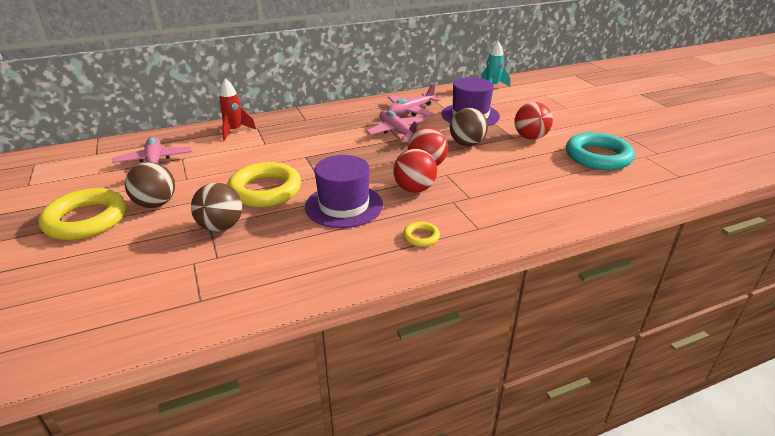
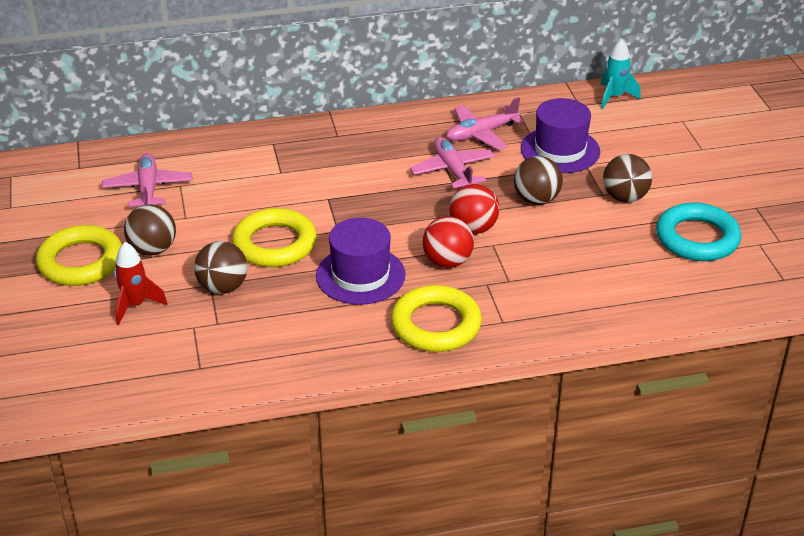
camera: 10 degrees right, 5 degrees up
red rocket [219,78,256,141] -> red rocket moved to [114,242,167,325]
yellow ring [403,222,440,247] -> yellow ring [391,285,482,352], size x2.24
red ball [515,102,553,140] -> brown ball [603,154,652,203]

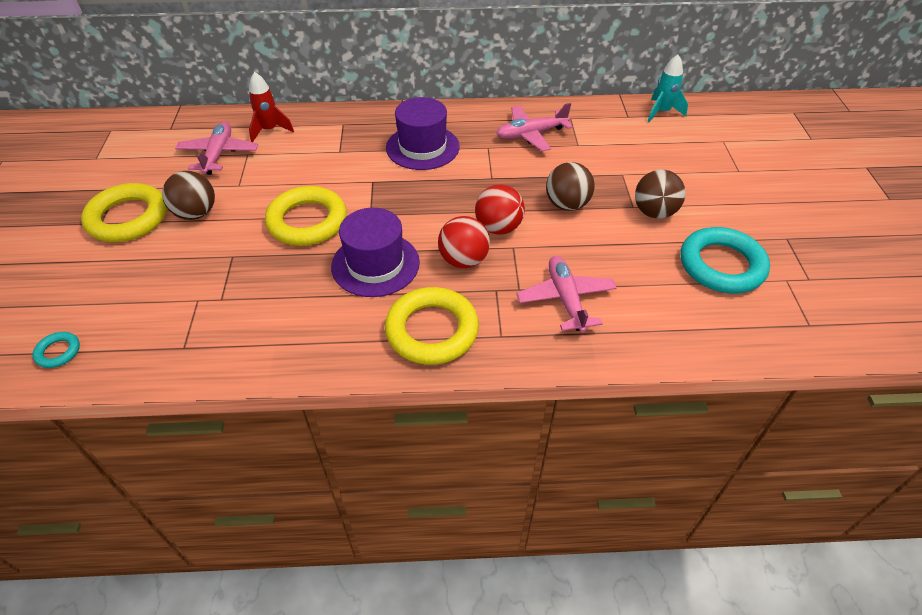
camera: 10 degrees right, 10 degrees up
red rocket [114,242,167,325] -> red rocket moved to [249,72,294,142]
brown ball [194,241,248,294] -> none
pink plane [410,137,495,188] -> pink plane moved to [516,256,617,333]
purple hat [521,98,600,173] -> purple hat moved to [386,97,460,170]
none -> turquoise ring [32,332,80,368]

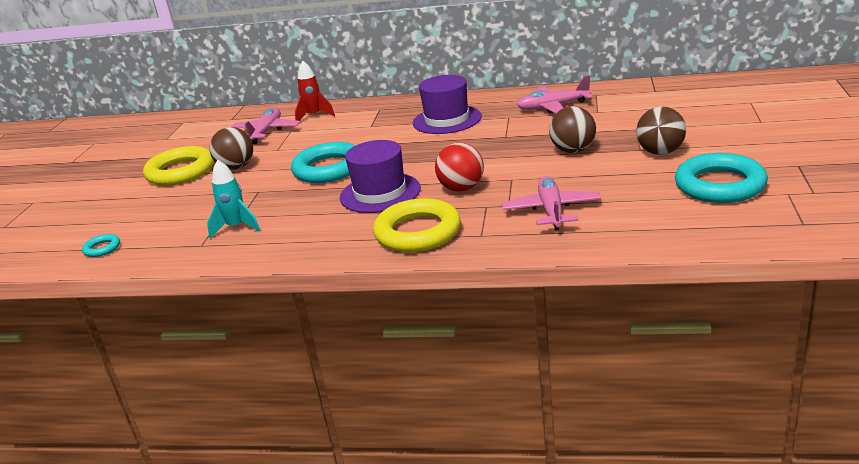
camera: 15 degrees right, 20 degrees down
yellow ring [265,186,347,246] -> turquoise ring [291,142,356,183]
red ball [475,184,525,235] -> none
turquoise rocket [647,54,688,122] -> turquoise rocket moved to [207,160,261,238]

